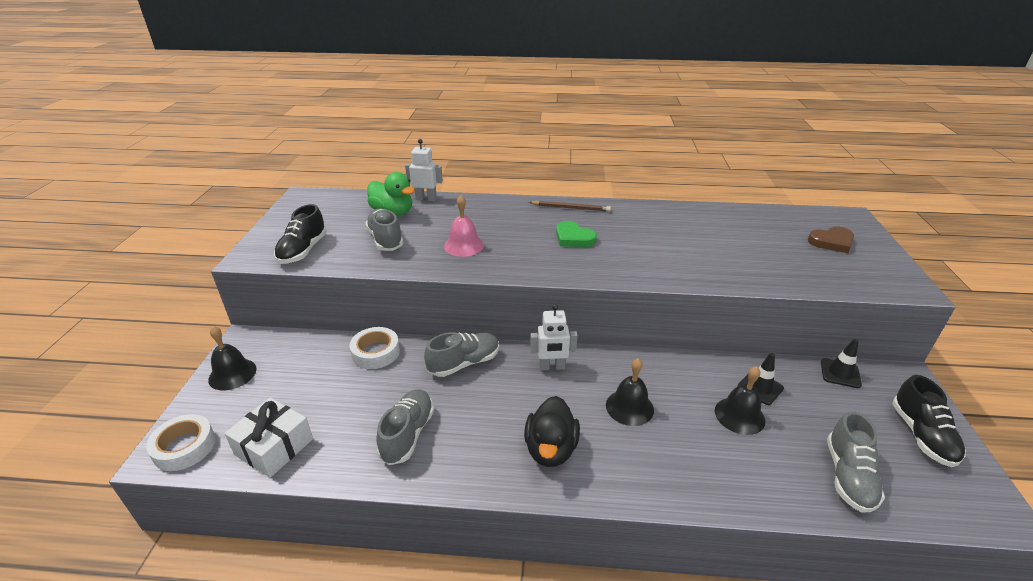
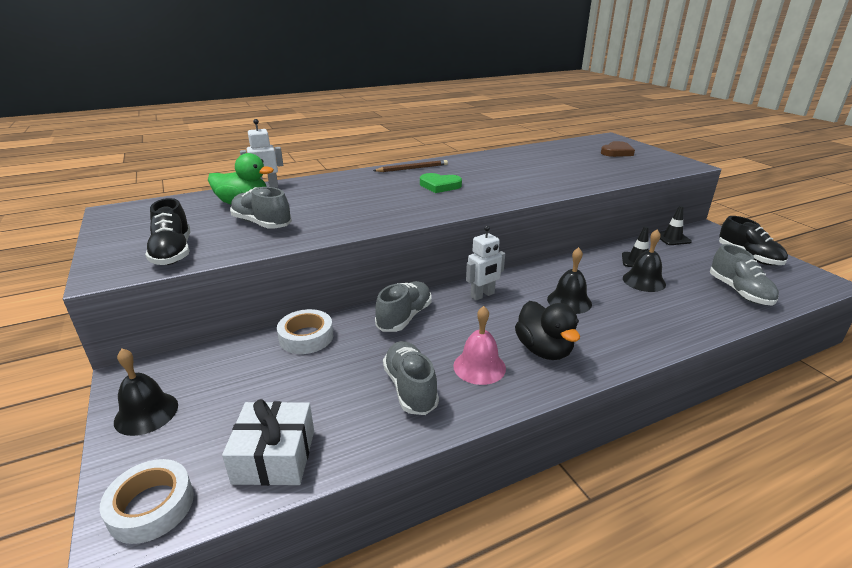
camera: 30 degrees left, 5 degrees down
pink bell [444,195,484,257] -> pink bell moved to [453,306,506,385]

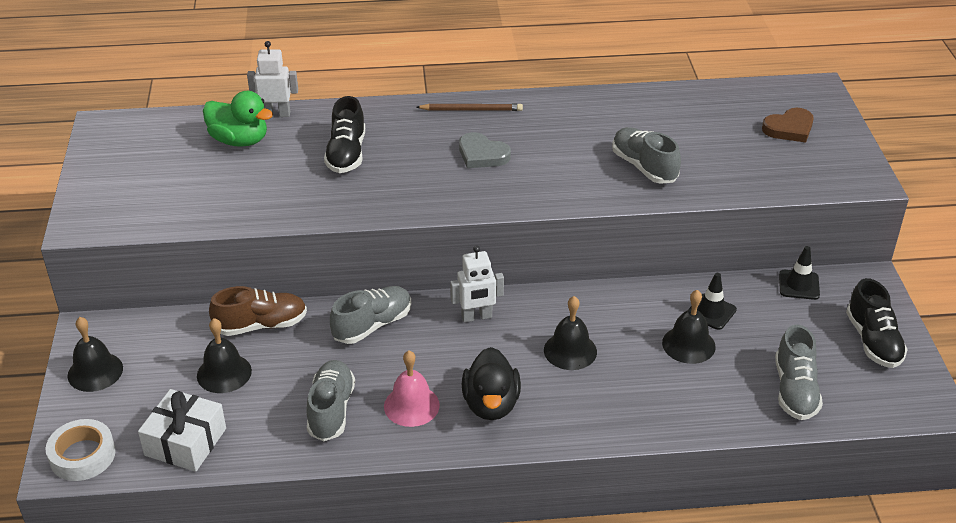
camera: 20 degrees right, 10 degrees up
black shoe [145,198,190,265] -> black shoe moved to [324,96,365,173]
grey shoe [230,187,292,229] -> grey shoe moved to [612,127,681,184]
white tape [277,309,333,354] -> brown shoe [209,286,307,336]
green heart [420,173,462,193] -> grey heart [459,132,511,168]
none -> black bell [197,318,252,393]

